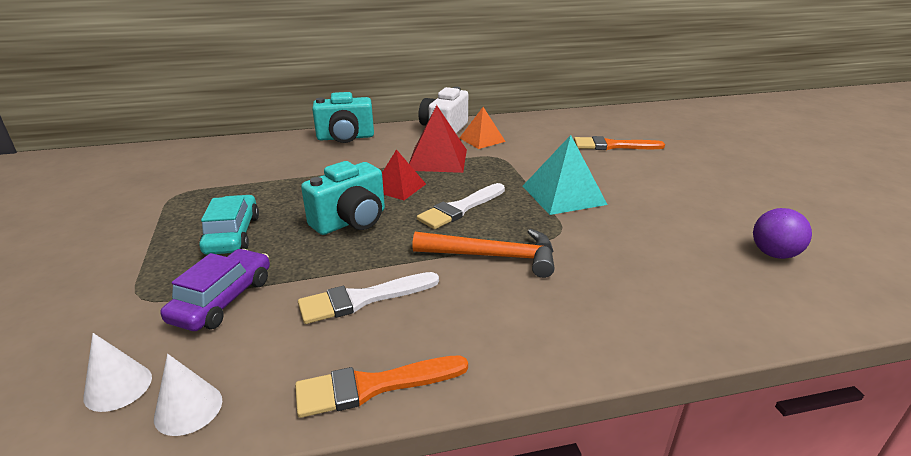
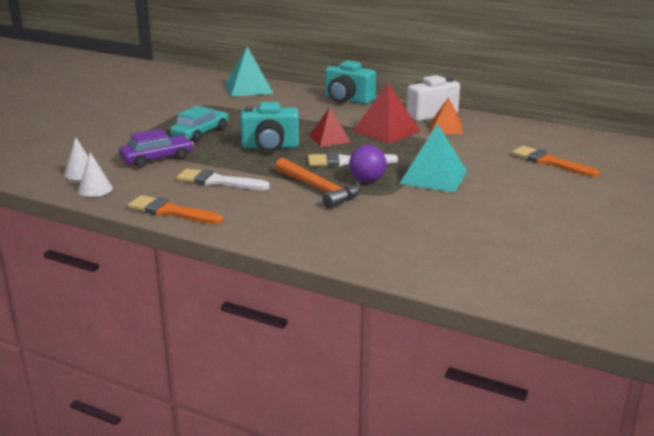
camera: 40 degrees right, 5 degrees down
purple ball [753,208,812,259] -> purple ball moved to [349,145,386,183]
none -> turquoise pyramid [225,46,274,97]

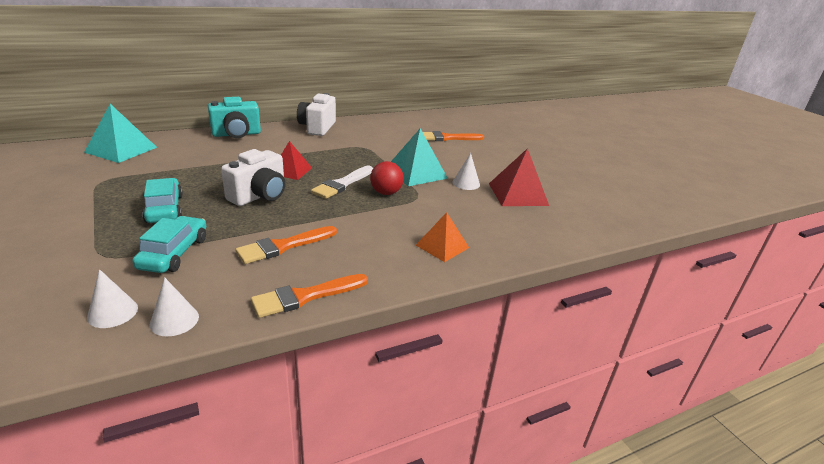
camera: 55 degrees left, 5 degrees up
purple car [119,129,194,168] -> turquoise car [132,216,206,273]
white brush [177,169,270,190] -> orange brush [235,226,337,264]
turquoise camera [240,102,299,152] -> white camera [221,149,286,206]
orange hammer [275,158,362,209] -> none
purple ball [349,145,386,183] -> red ball [370,161,404,195]
red pyramid [353,83,420,144] -> red pyramid moved to [489,148,549,206]
orange pyramid [430,97,463,134] -> orange pyramid moved to [416,212,469,262]
none -> white cone [453,153,480,190]

